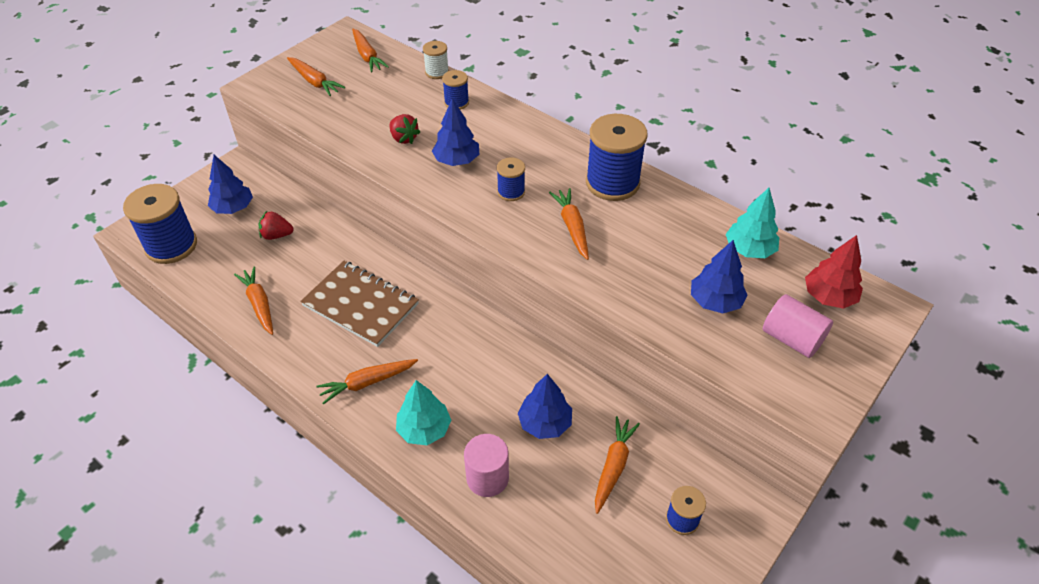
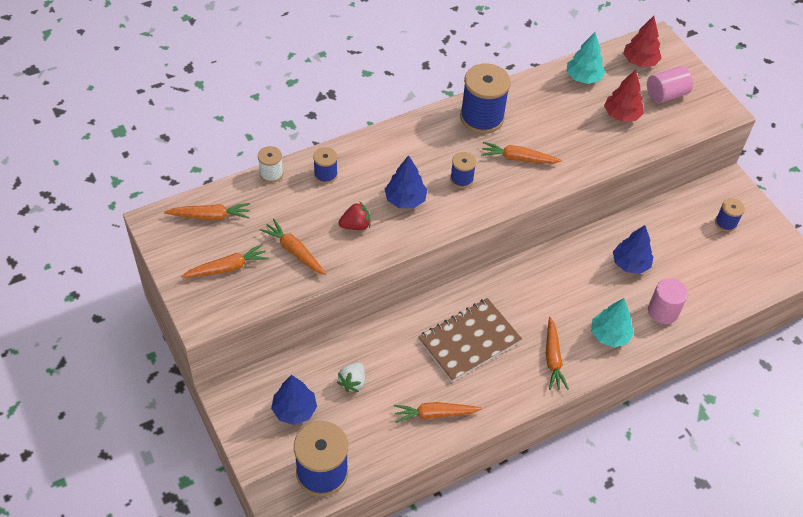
camera: 70 degrees left, 5 degrees up
red strawberry [259,211,294,240] -> white strawberry [337,363,365,392]
orange carrot [595,416,640,514] -> orange carrot moved to [260,219,326,275]
blue tree [691,240,748,313] -> red tree [604,70,644,122]

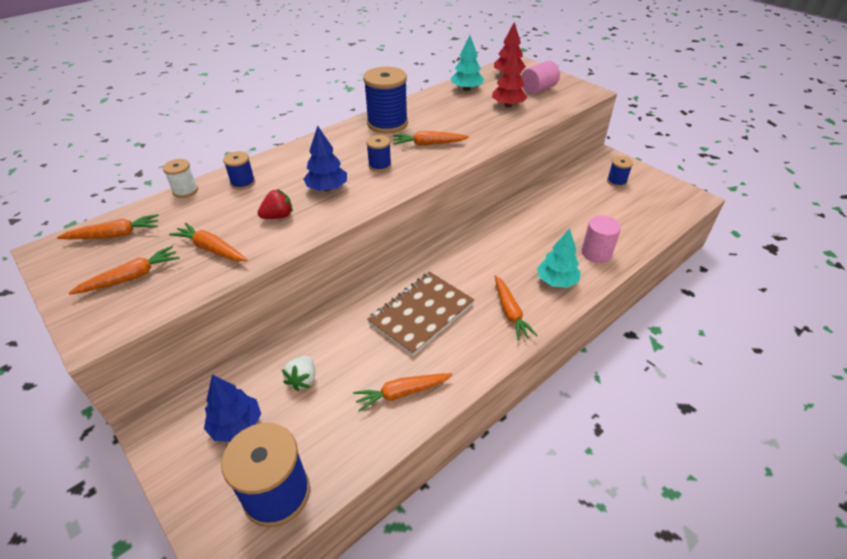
camera: 10 degrees left, 10 degrees down
blue tree [613,225,654,274] -> none

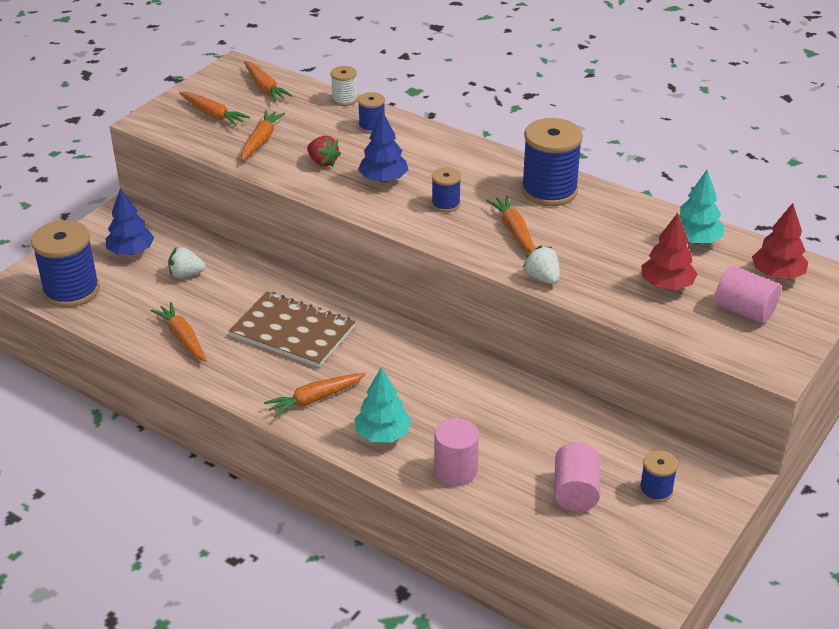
camera: 75 degrees right, 5 degrees down
none -> white strawberry [523,246,560,284]
none -> pink cylinder [554,442,600,511]

